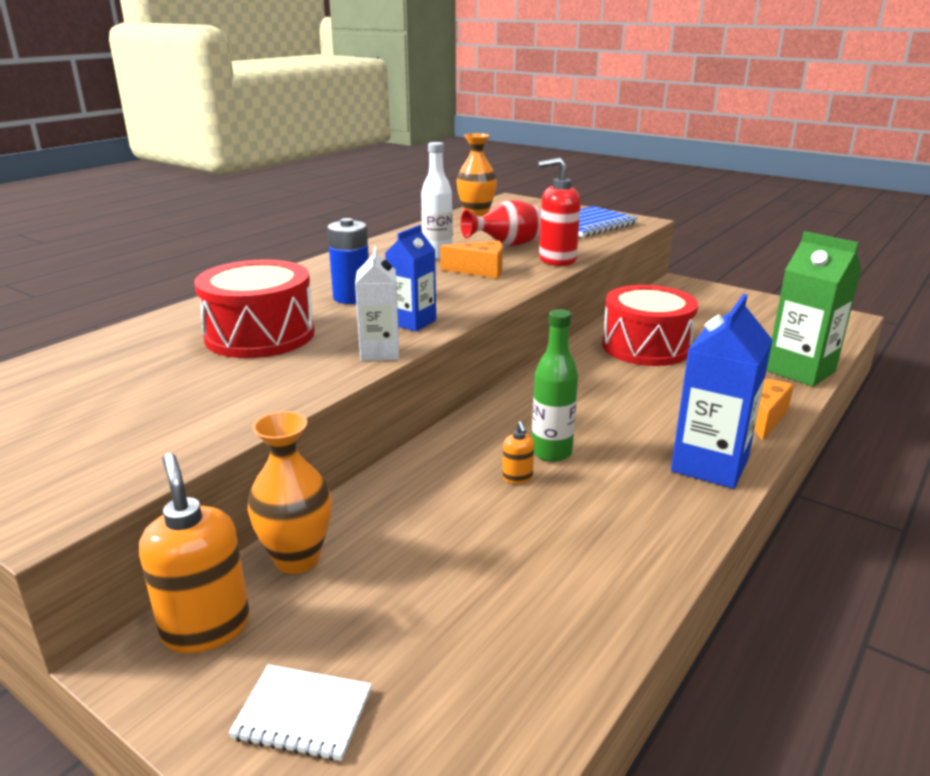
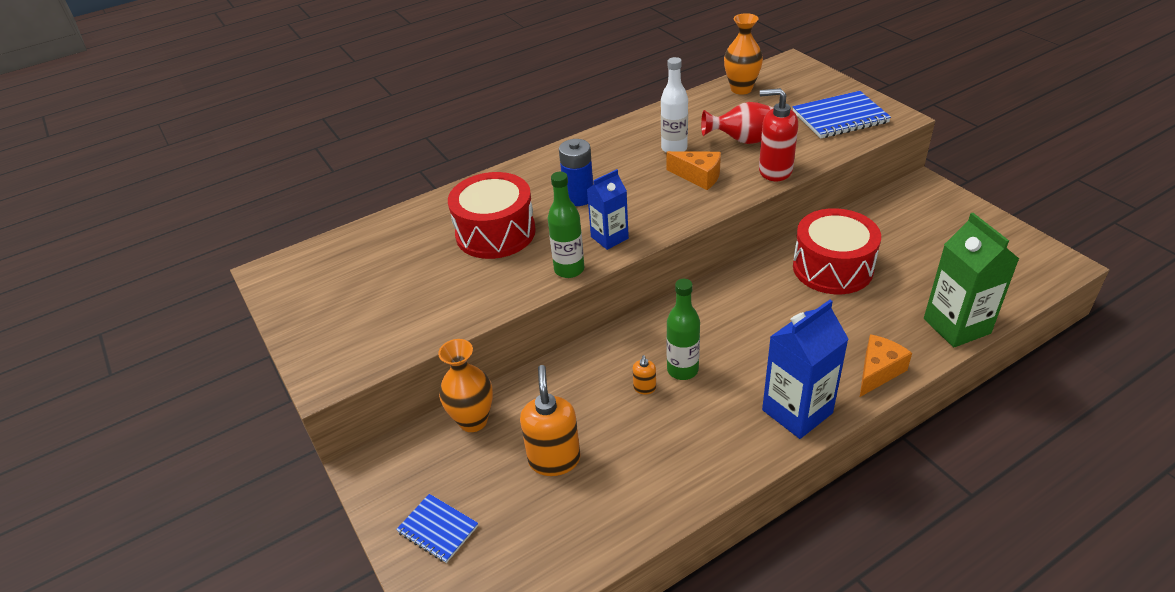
camera: 25 degrees right, 15 degrees up
orange soap dispenser [139,453,250,653] -> orange soap dispenser moved to [520,365,580,476]
white notebook [228,664,372,761] -> blue notebook [396,494,478,563]
white carton [355,246,399,361] -> green bottle [548,172,584,278]

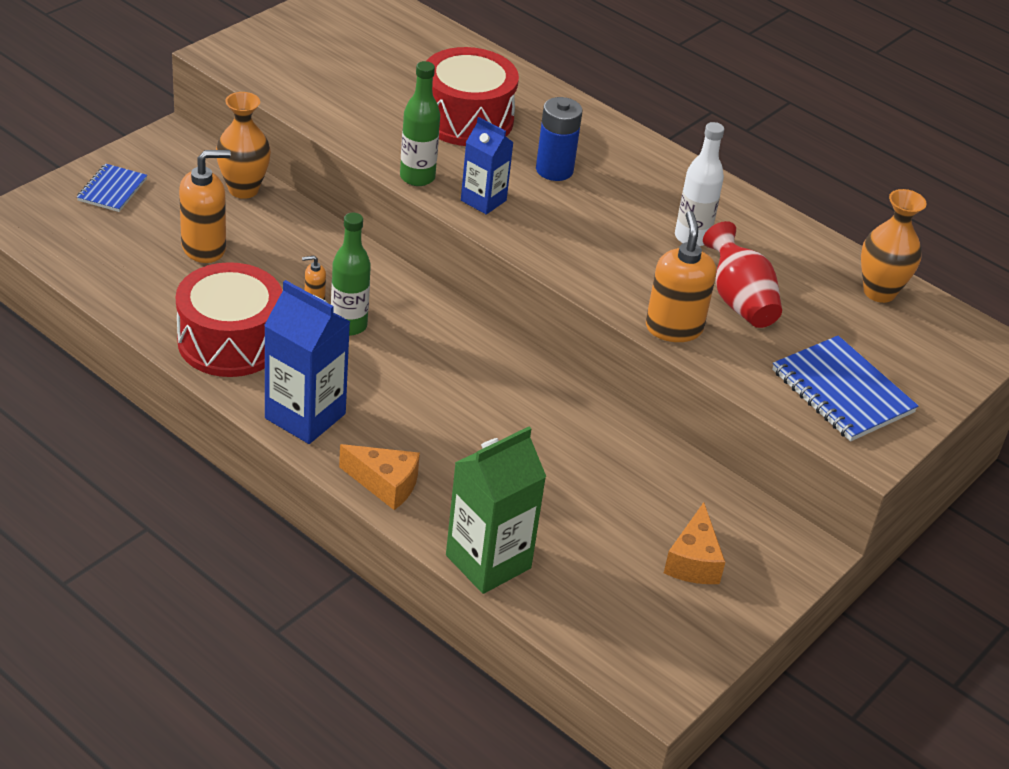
camera: 65 degrees right, 0 degrees up
orange cheese [666,151,721,190] -> orange cheese moved to [664,502,725,584]
red soap dispenser [759,88,798,181] -> orange soap dispenser [646,211,716,342]
red drum [793,208,881,294] -> red drum moved to [176,262,282,377]

